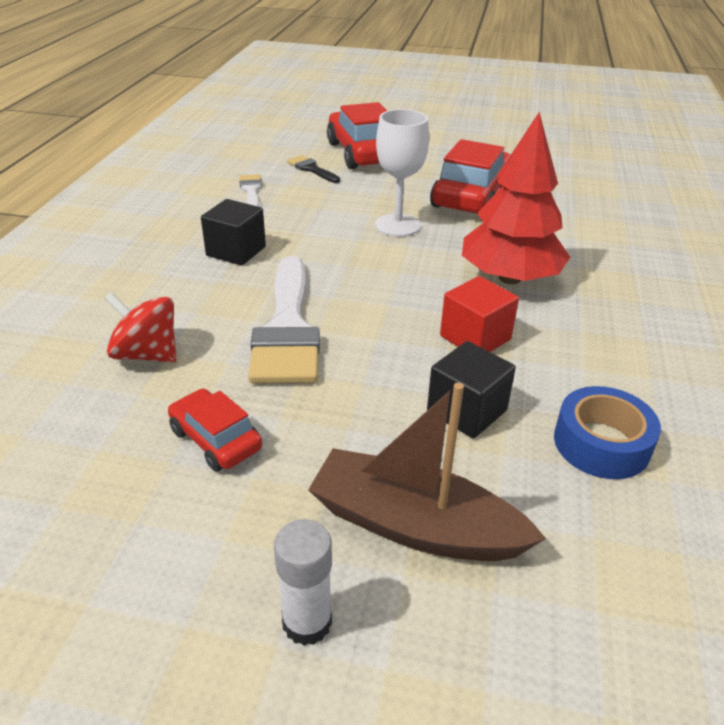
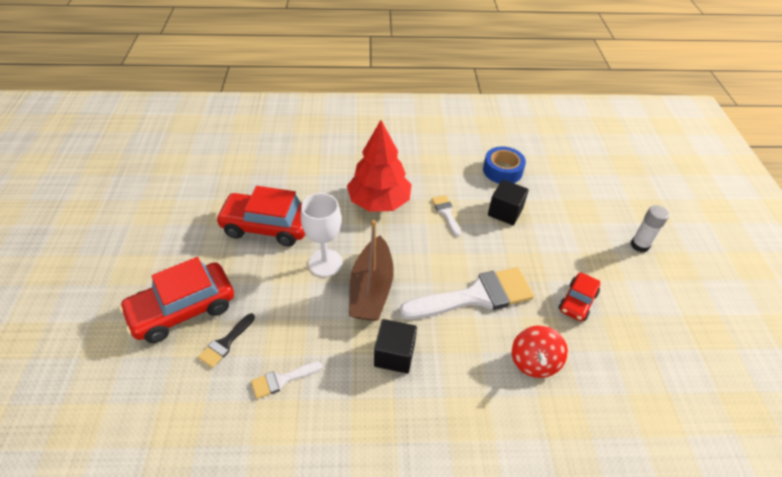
camera: 105 degrees left, 10 degrees up
brown boat [308,383,546,561] -> brown boat moved to [349,220,394,321]
red cube [440,276,519,352] -> white brush [431,195,461,237]

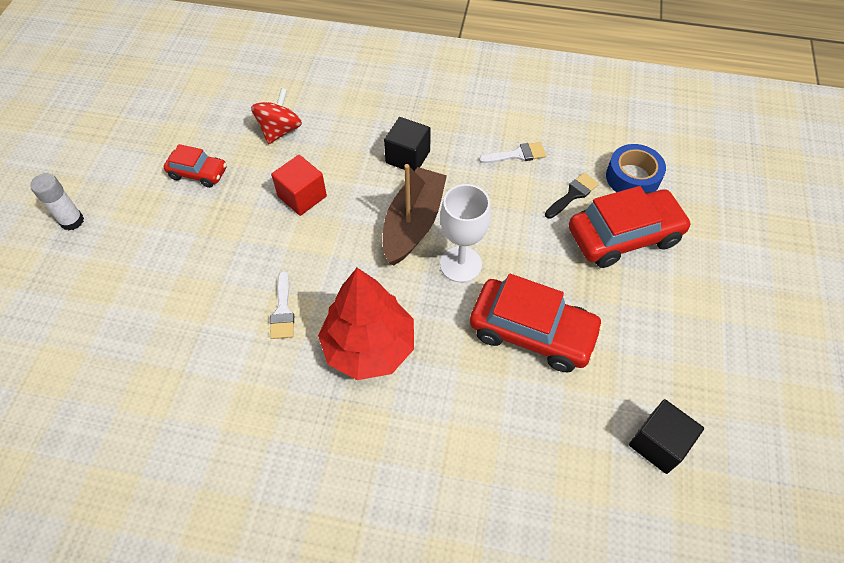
camera: 165 degrees left, 10 degrees up
white brush [399,267,534,319] -> red cube [271,155,327,216]
blue tape [483,146,526,184] -> blue tape moved to [606,144,666,193]
black cube [488,180,529,225] -> black cube moved to [629,399,704,474]
red car [559,272,600,321] -> red car turned 60 degrees clockwise [164,144,227,188]

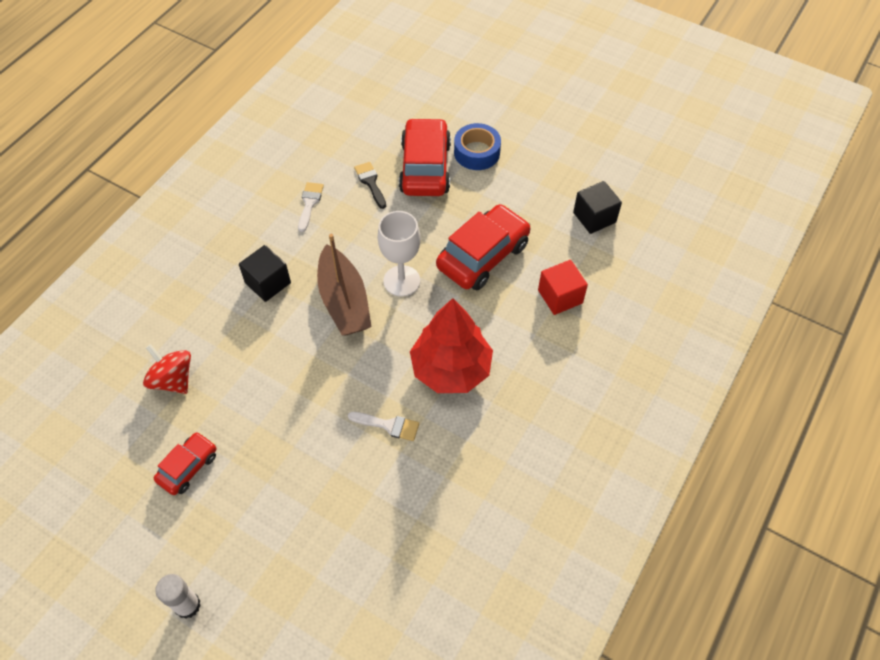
camera: 70 degrees left, 0 degrees up
red cube [271,155,327,216] -> red cube moved to [538,260,588,315]
brown boat [383,164,447,265] -> brown boat turned 150 degrees counterclockwise [317,234,372,336]
blue tape [606,144,666,193] -> blue tape moved to [454,123,501,170]

